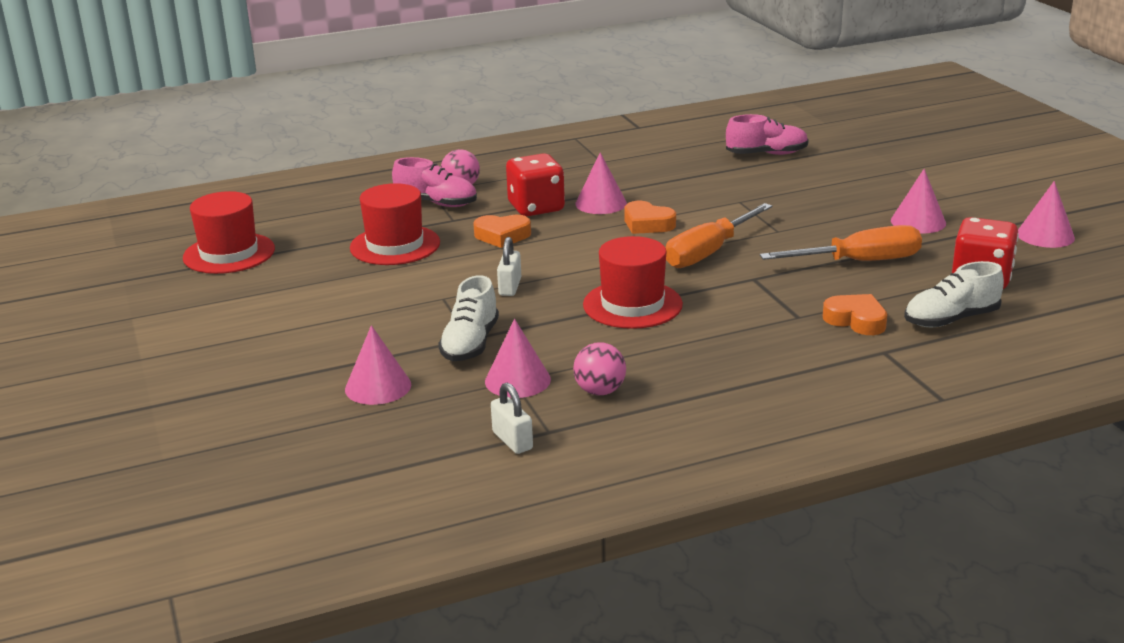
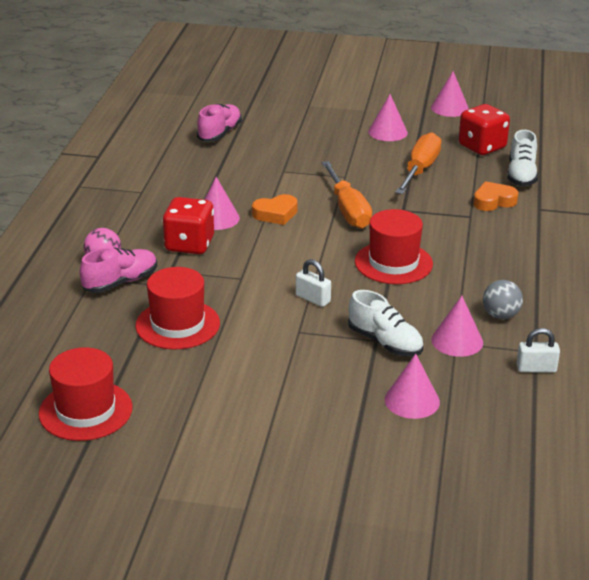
camera: 60 degrees left, 5 degrees up
orange heart [473,215,531,248] -> none
pink ball [573,342,626,395] -> grey ball [483,280,523,319]

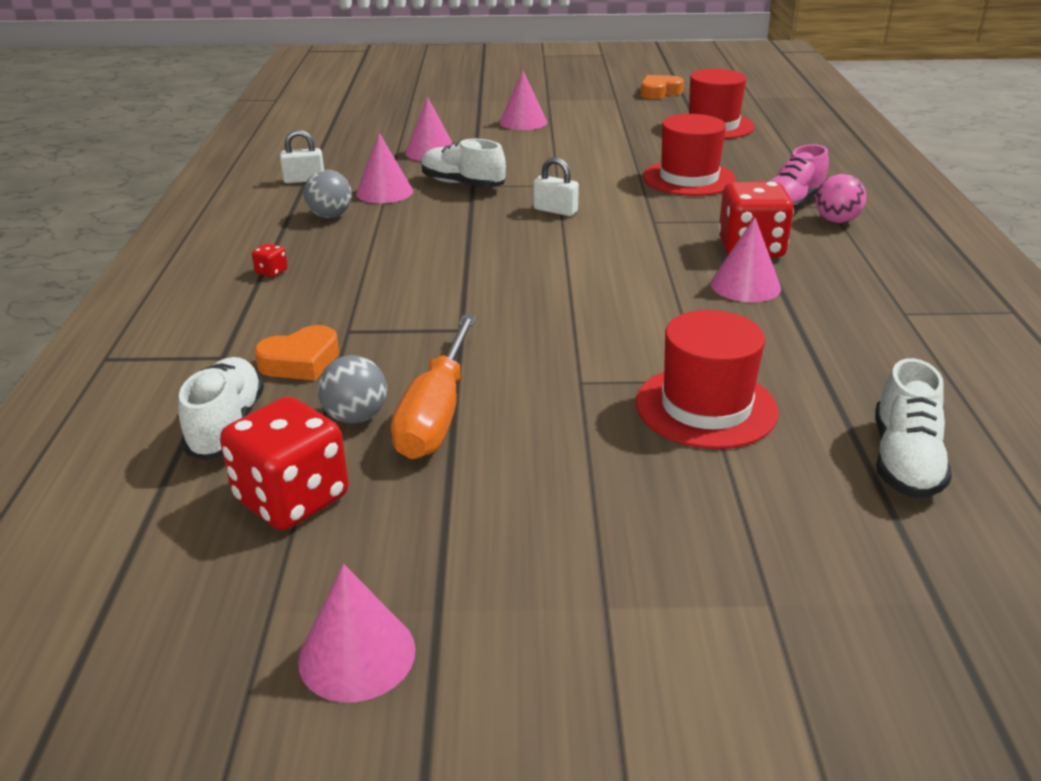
camera: 170 degrees right, 0 degrees up
pink shoe [197,104,242,142] -> white shoe [875,358,952,498]
orange heart [252,194,298,225] -> orange heart moved to [641,75,684,99]
orange screwdriver [321,161,372,229] -> none
red hat [355,209,433,284] -> red hat moved to [636,310,779,449]
pink cone [368,94,408,141] -> pink cone moved to [499,71,547,130]
none -> red dice [252,243,288,277]
none -> grey ball [318,355,387,424]

